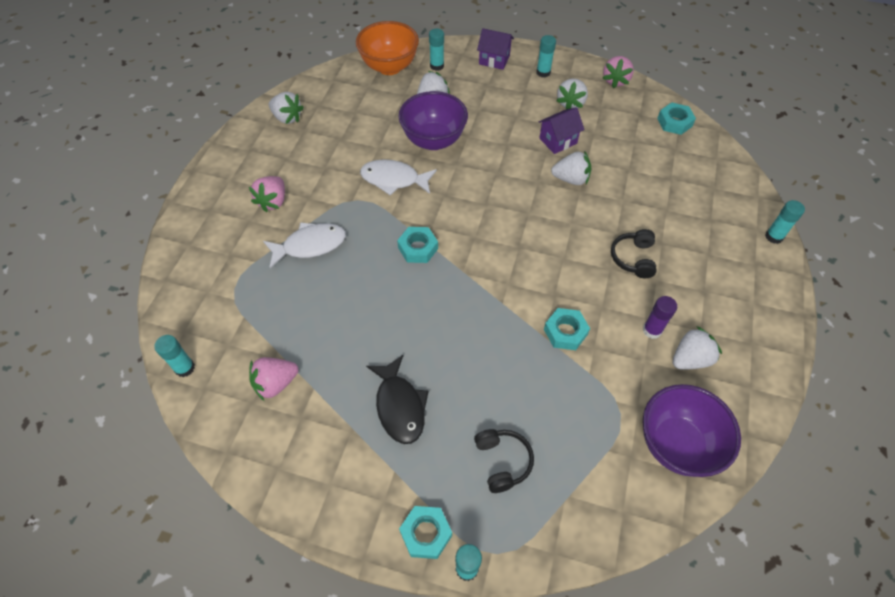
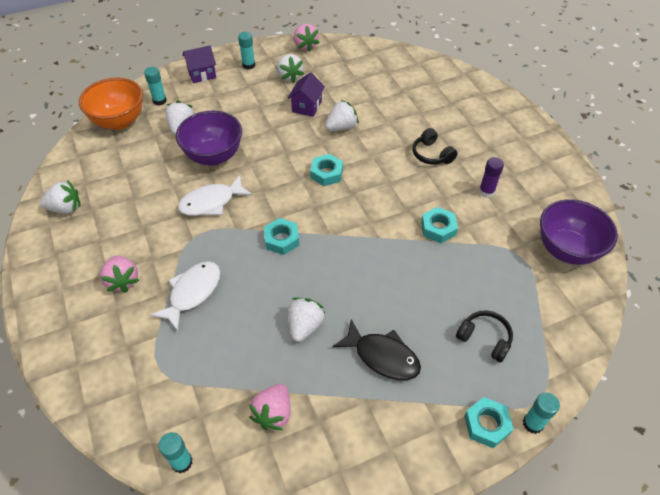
camera: 40 degrees left, 5 degrees down
turquoise nut [657,102,696,135] -> turquoise nut moved to [310,154,343,186]
white strawberry [673,326,722,370] -> white strawberry moved to [288,297,326,342]
turquoise glue stick [765,200,805,244] -> none

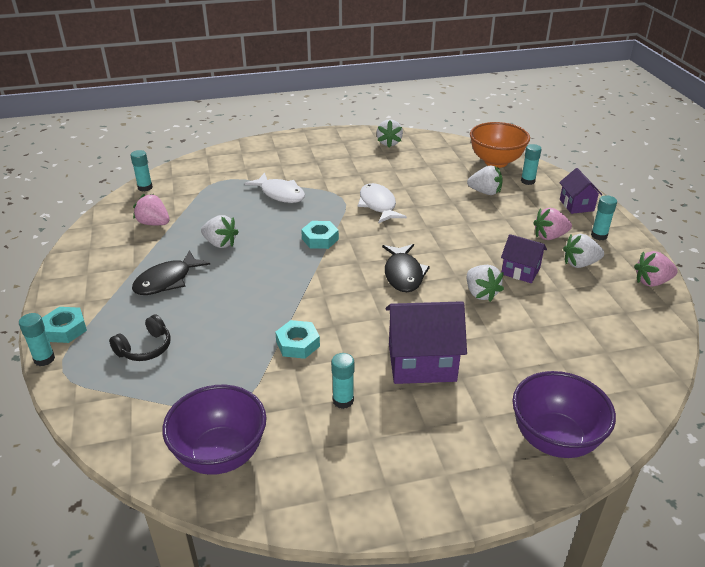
camera: 100 degrees right, 15 degrees down
pink strawberry [100,255,139,292] -> pink strawberry moved to [533,208,572,240]
purple bowl [176,111,242,166] -> purple bowl moved to [512,371,616,458]
turquoise nut [310,154,343,186] -> black fish [382,244,430,292]
black headphones [413,128,457,165] -> purple house [385,301,467,384]
purple glue stick [479,157,504,198] -> turquoise glue stick [331,353,354,409]

